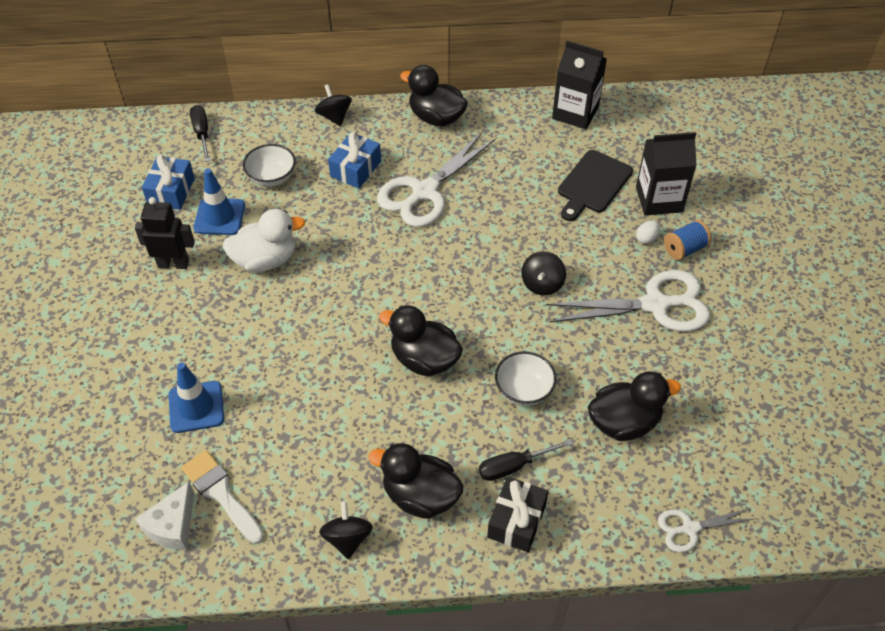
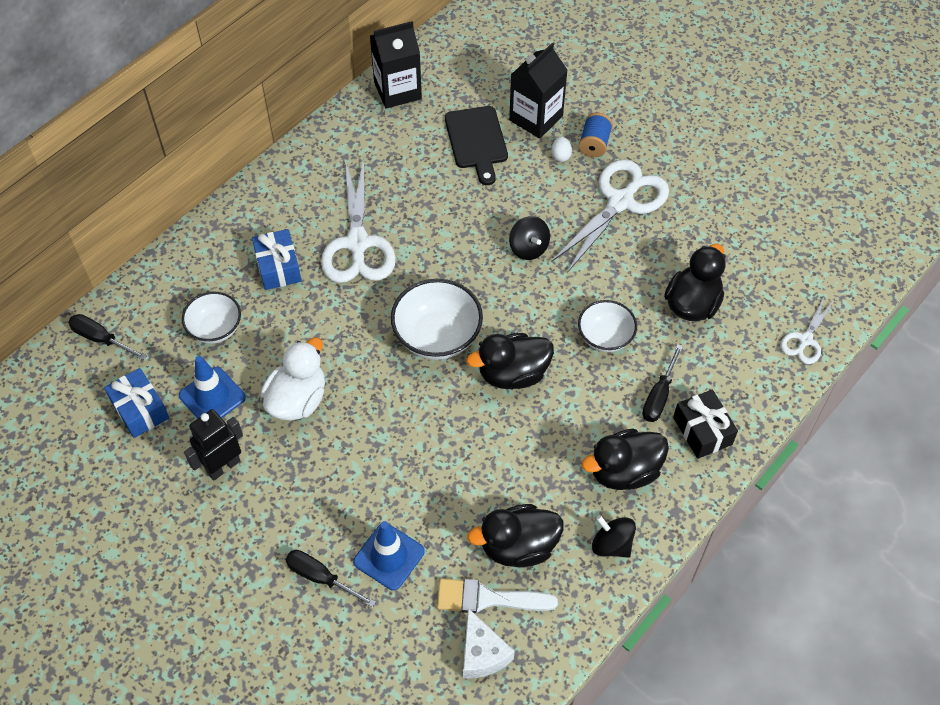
camera: 45 degrees left, 5 degrees up
black spinning top [315,84,352,126] -> none
black duck [400,65,468,126] -> black duck moved to [468,504,563,567]
none -> black screwdriver [285,550,376,608]
none -> white bowl [391,279,483,360]

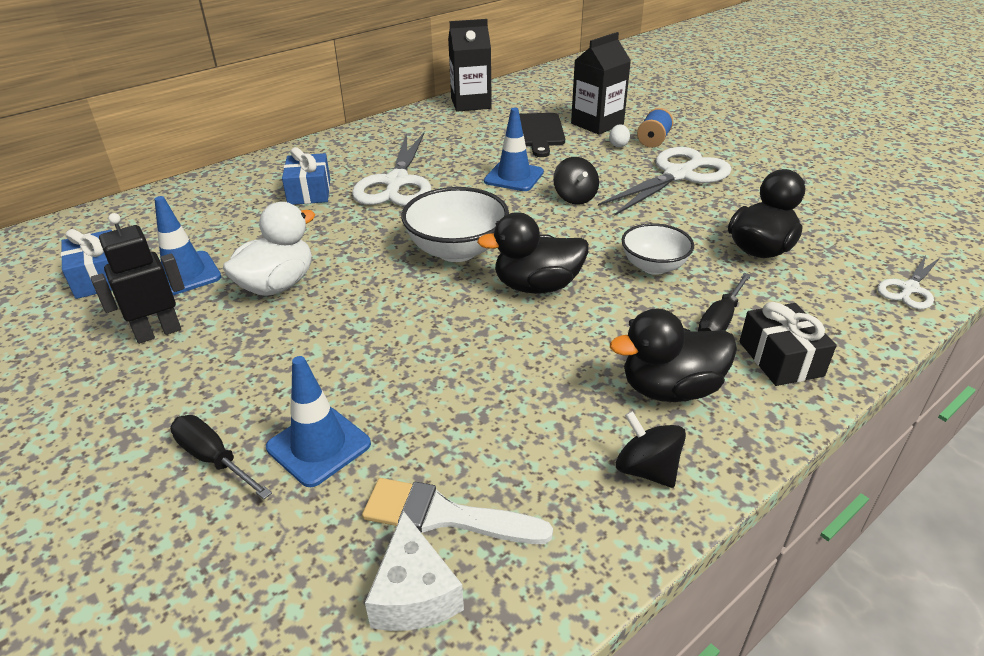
camera: 10 degrees right, 20 degrees down
black screwdriver [68,314,147,360] -> none
white bowl [182,292,241,344] -> none
black duck [468,504,563,567] -> none
none -> blue traffic cone [484,108,544,191]

